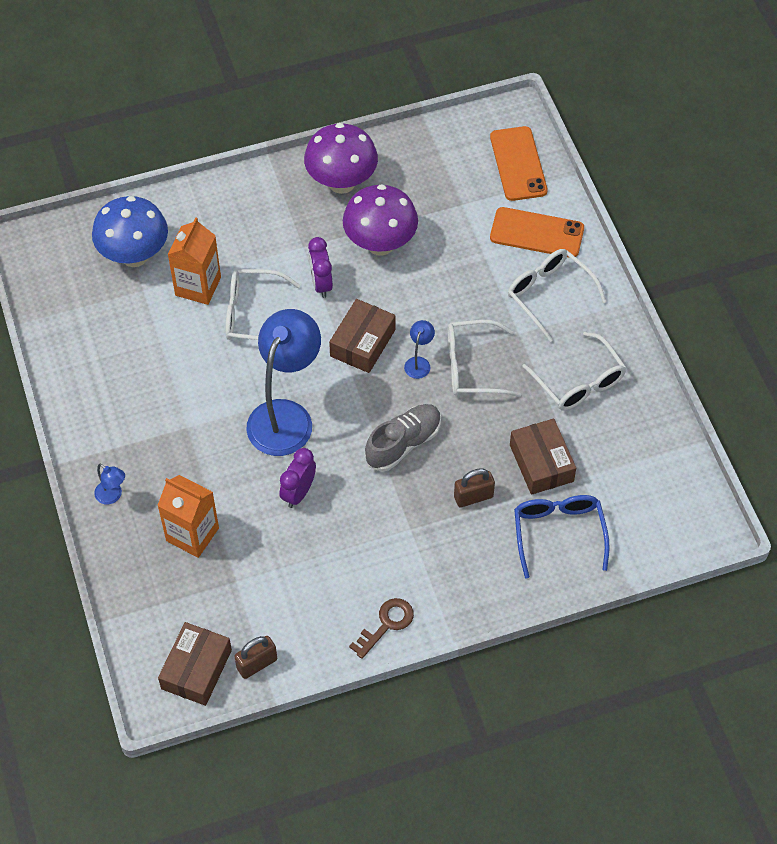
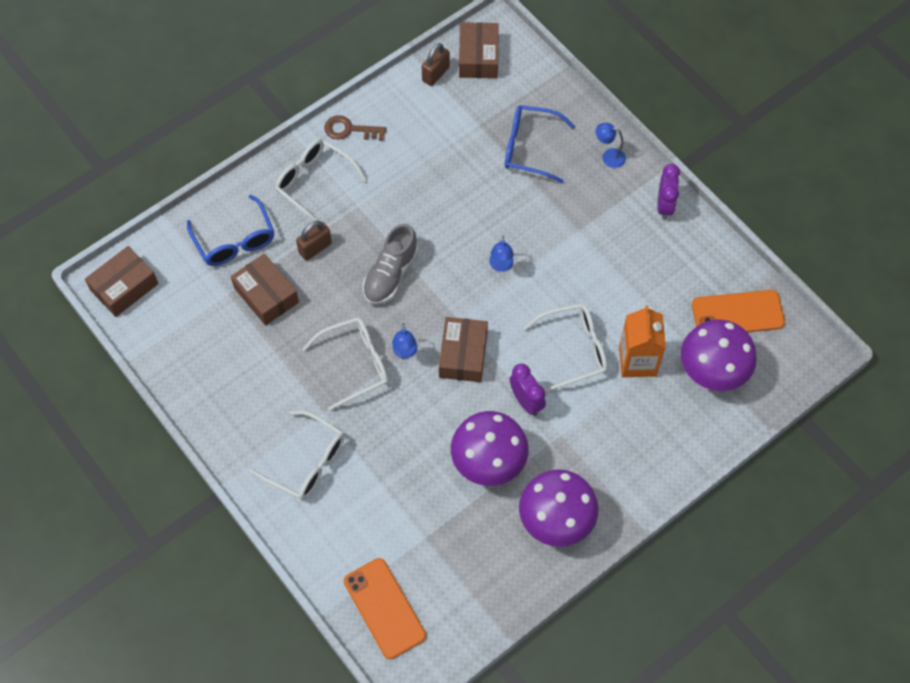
camera: 160 degrees right, 5 degrees up
blue mushroom [92,196,168,267] -> purple mushroom [681,319,757,391]
orange carton [157,475,219,558] -> blue glasses [505,105,575,183]
blue lamp [246,309,321,456] -> blue lamp [489,235,514,272], size x0.41
purple clock [279,448,316,508] -> purple clock moved to [657,164,680,220]
brown key [349,598,414,659] -> brown key turned 75 degrees clockwise [324,115,386,140]
orange phone [490,207,584,258] -> orange phone moved to [692,290,785,332]
white glasses [522,332,626,410] -> white glasses moved to [275,139,367,221]
none -> brown box [85,246,158,317]

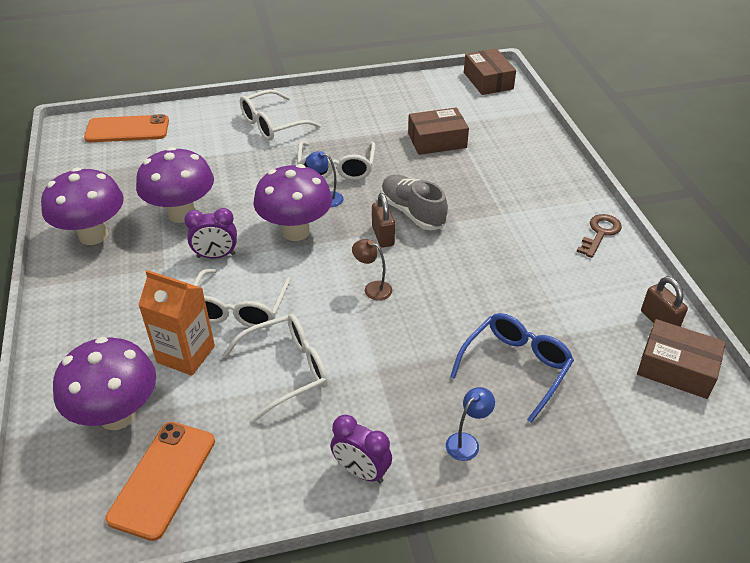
camera: 115 degrees right, 20 degrees down
blue glasses [187,195,275,266] -> none
white glasses [275,139,367,221] -> white glasses moved to [222,314,328,422]
brown padlock [296,221,332,260] -> brown padlock moved to [372,193,395,248]
brown box [439,317,488,382] -> purple mushroom [253,164,332,241]
blue lamp [489,235,514,272] -> brown lamp [352,239,392,301]

